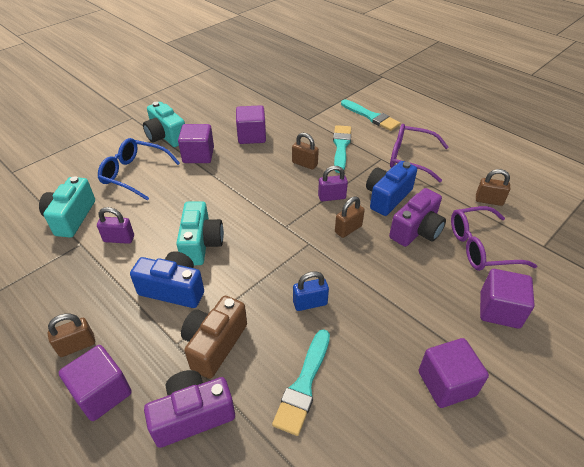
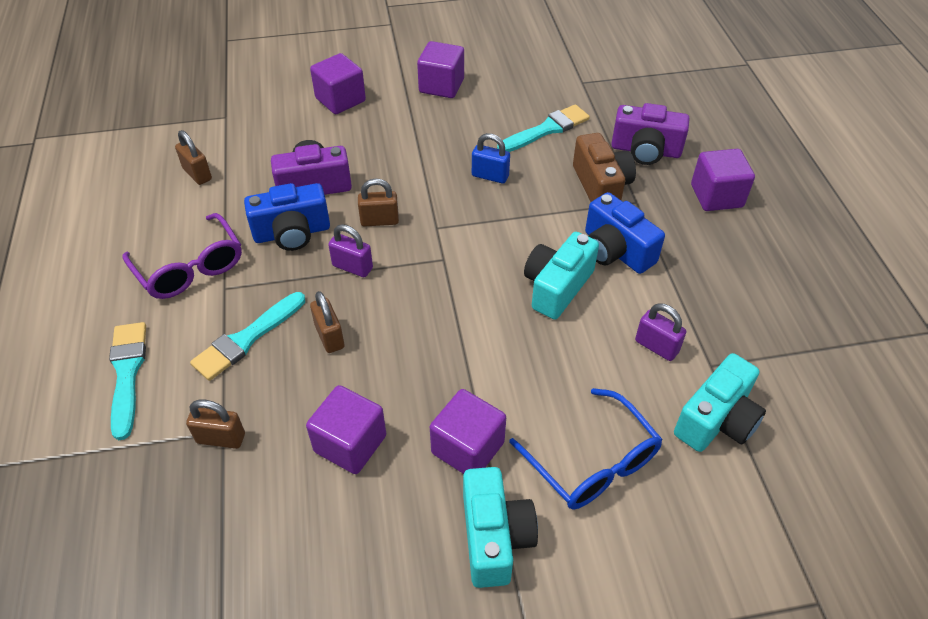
camera: 145 degrees left, 5 degrees up
brown padlock [48,314,95,357] -> brown padlock moved to [186,400,245,449]
brown camera [181,296,247,379] -> brown camera turned 75 degrees counterclockwise [573,133,636,202]
purple glasses [451,206,537,271] -> none

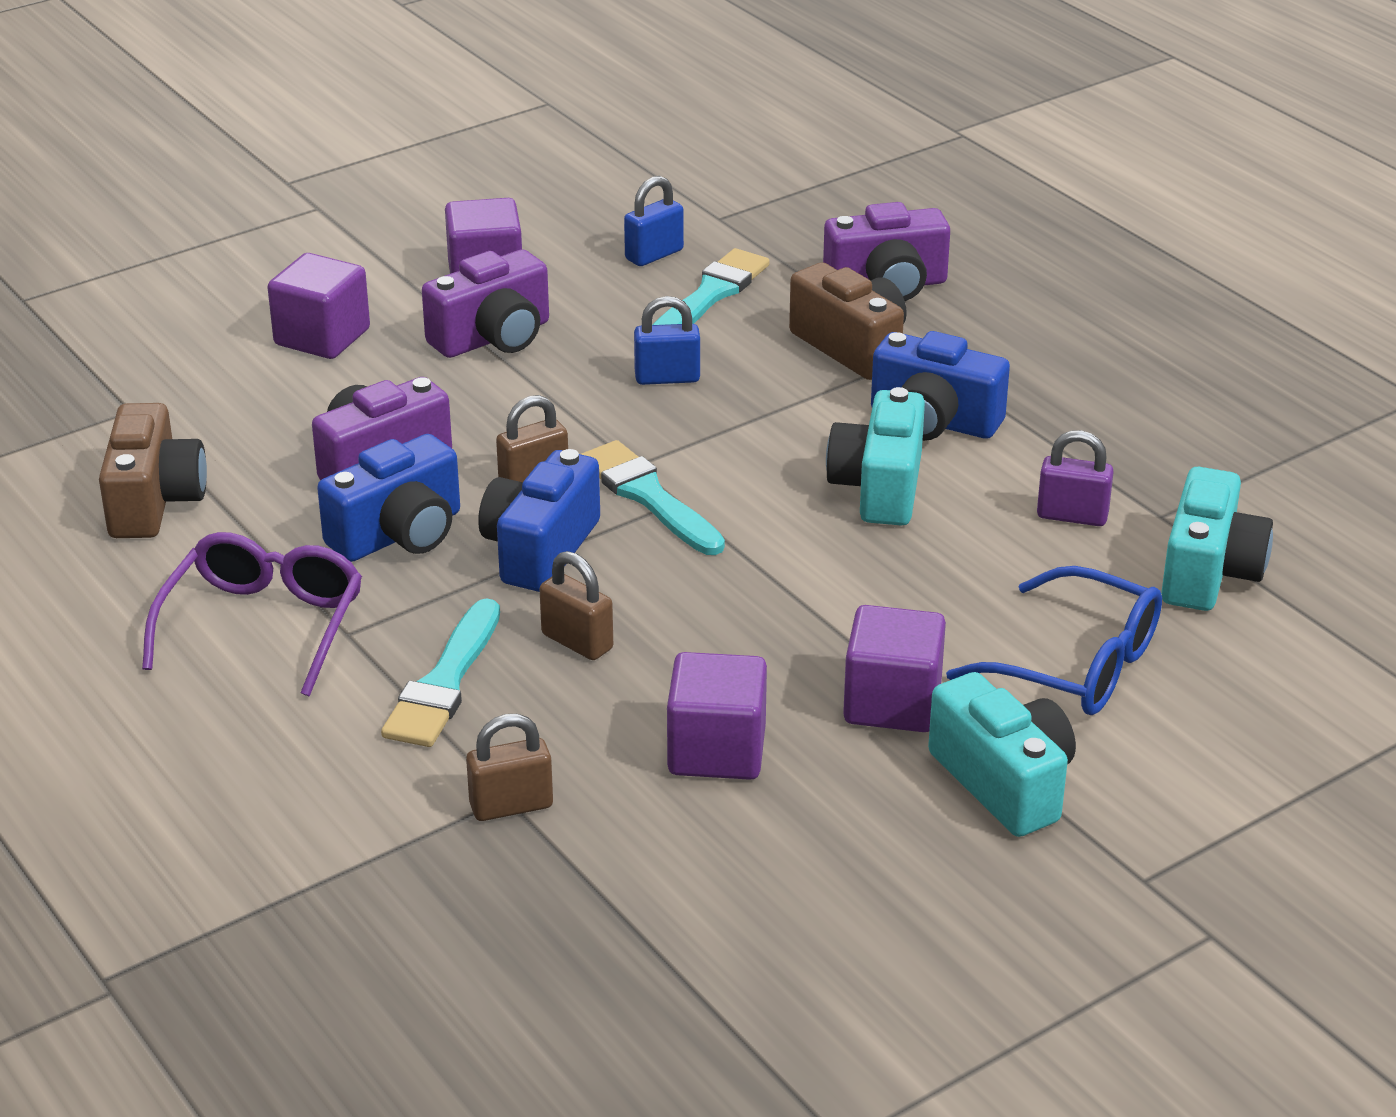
camera: 25 degrees left, 15 degrees down
turquoise brush [109,322,146,440] -> turquoise brush moved to [581,440,725,555]
purple glasses [122,213,242,299] -> purple glasses turned 105 degrees counterclockwise [142,532,362,696]
brown padlock [175,130,212,185] -> brown camera [99,403,207,538]
purple padlock [328,224,373,277] -> blue camera [478,449,600,592]
purple cube [691,149,755,211] -> none
none -> purple camera [422,249,549,358]
none -> blue padlock [624,176,684,266]

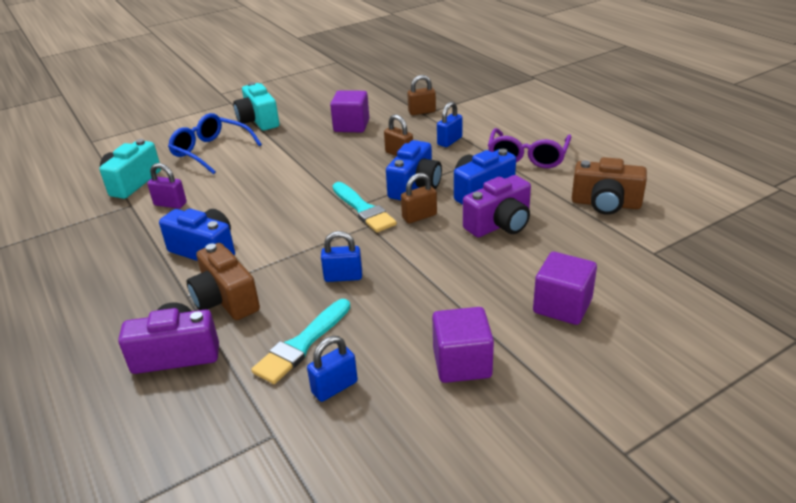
camera: 175 degrees left, 0 degrees up
brown camera [99,403,207,538] -> brown camera turned 75 degrees counterclockwise [572,157,647,215]
turquoise brush [381,598,500,747] -> blue padlock [437,102,463,147]
purple camera [422,249,549,358] -> none
turquoise camera [826,387,925,526] -> none
purple cube [843,605,946,732] -> none

